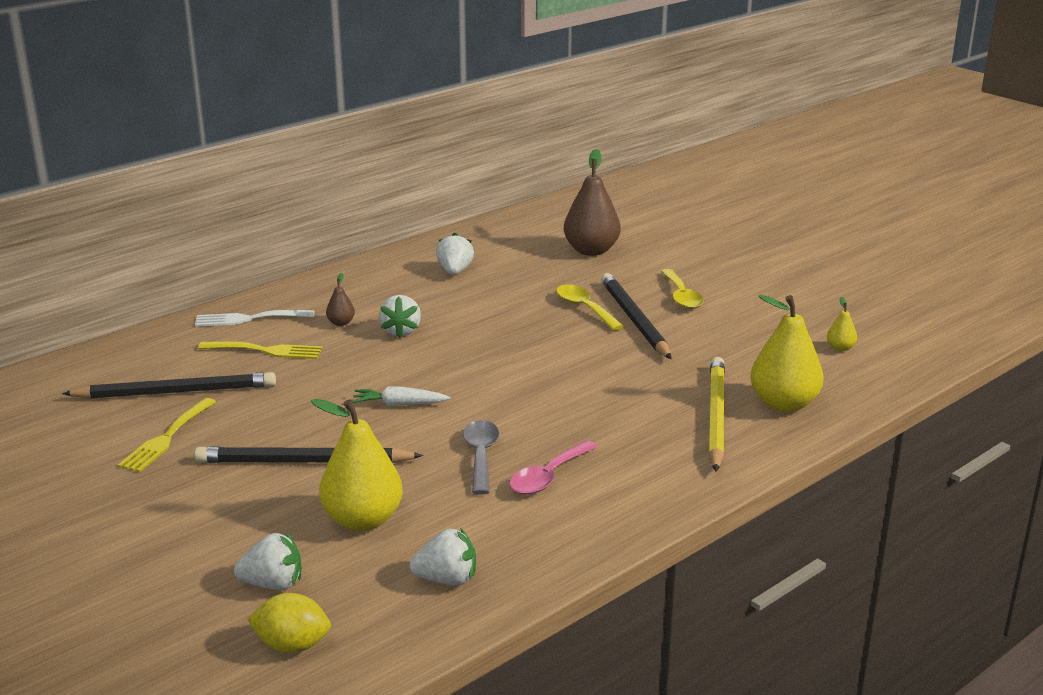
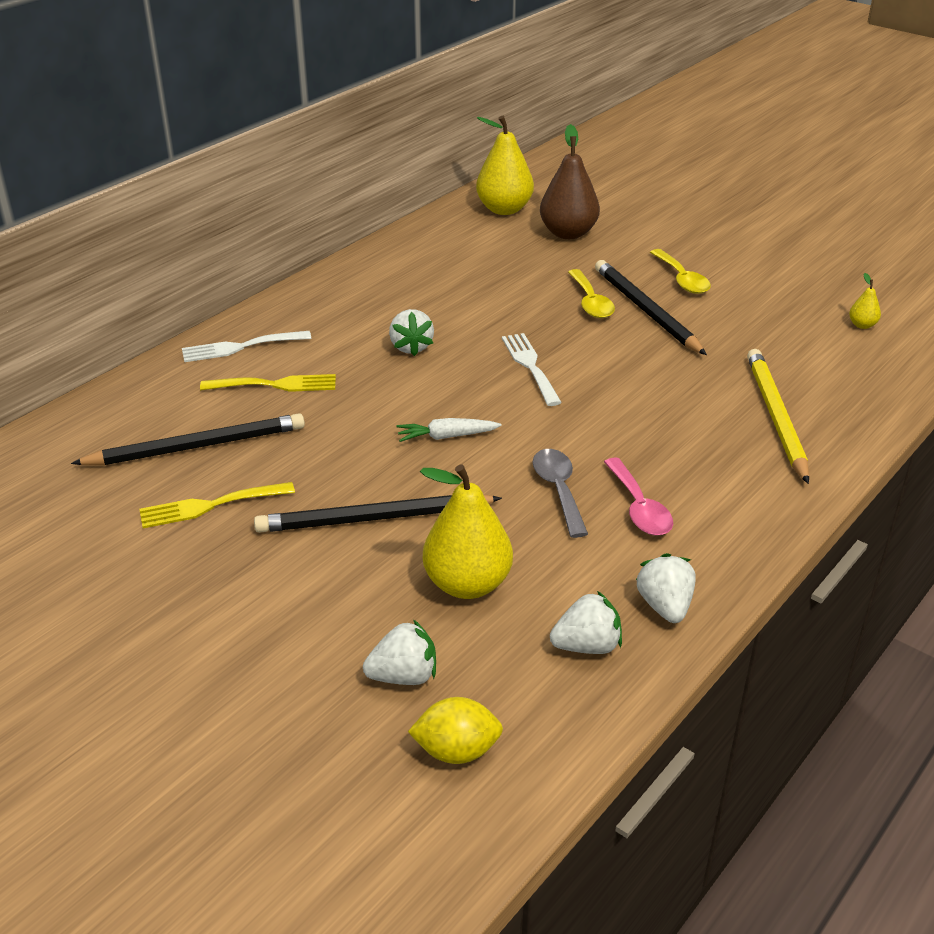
camera: 10 degrees left, 10 degrees up
yellow fork [118,398,216,472] -> yellow fork turned 60 degrees clockwise [140,482,295,528]
brown pear [326,273,355,326] -> none
white strawberry [436,233,474,275] -> white strawberry moved to [636,553,696,623]
pink spoon [509,441,597,495] -> pink spoon turned 45 degrees counterclockwise [604,457,673,535]
yellow spoon [556,285,624,330] -> yellow spoon turned 150 degrees counterclockwise [568,269,615,318]
yellow pear [750,295,824,413] -> yellow pear moved to [476,116,534,215]
none -> white fork [502,333,562,406]

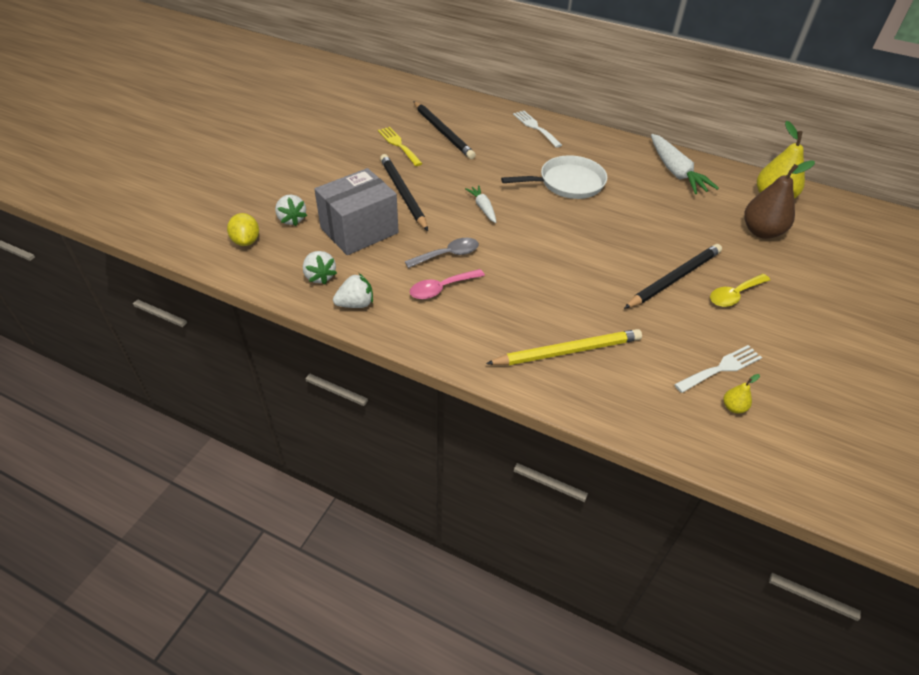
camera: 75 degrees right, 10 degrees up
yellow fork [200,374,336,392] -> none
white strawberry [389,309,434,356] -> white pan [501,155,607,199]
yellow pear [420,464,513,599] -> grey box [314,168,399,255]
white fork [502,333,562,406] -> white fork moved to [674,345,762,393]
yellow spoon [568,269,615,318] -> none
none -> white carrot [651,134,719,194]

